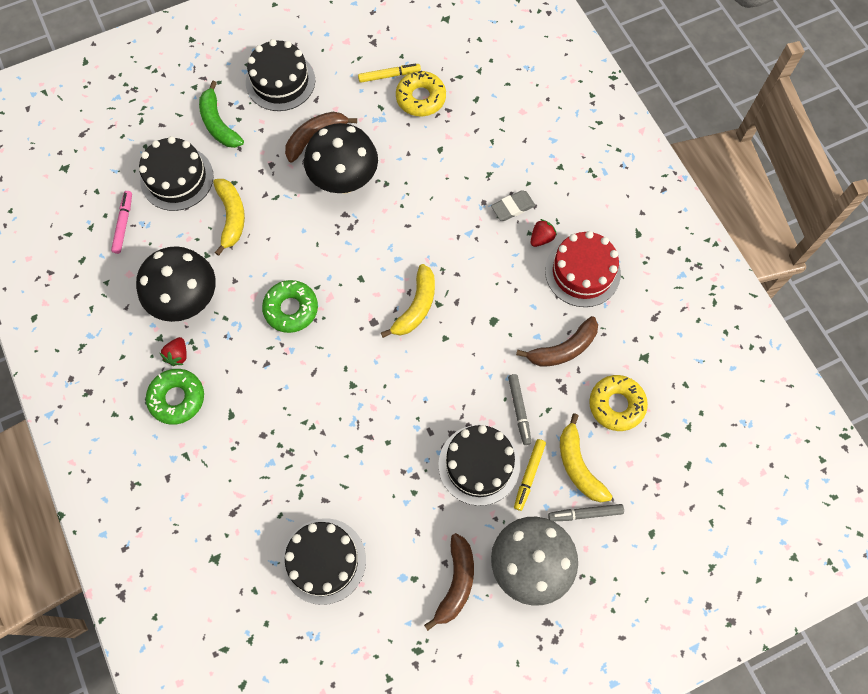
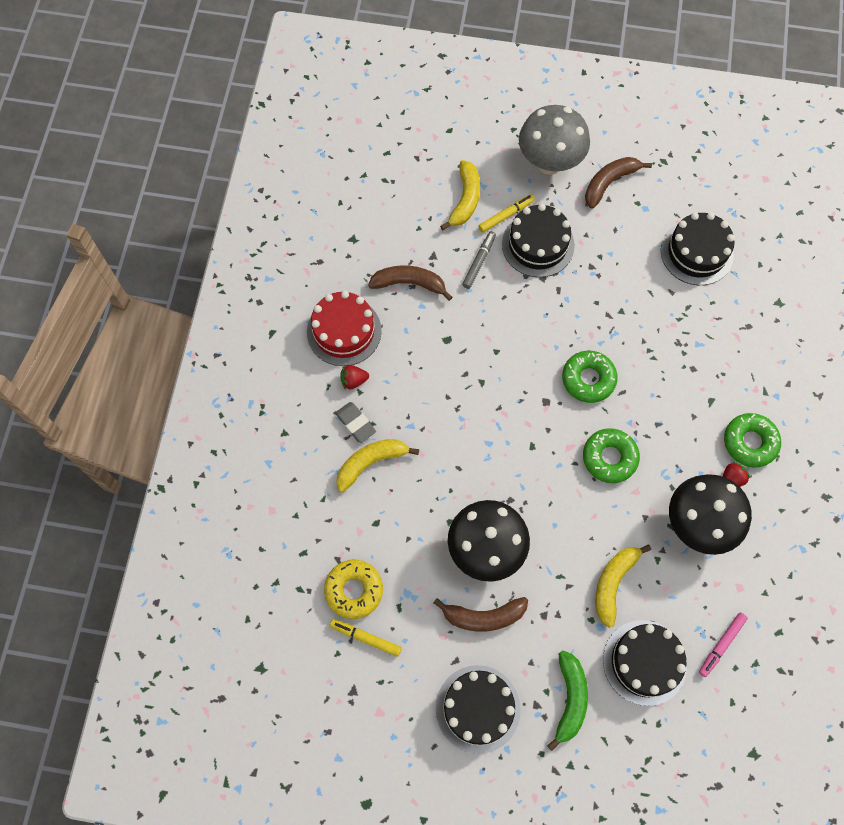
camera: 145 degrees left, 0 degrees up
yellow banana [381,264,435,338] -> yellow banana moved to [336,439,419,492]
grey eraser [491,190,535,221] -> grey eraser turned 45 degrees clockwise [335,402,376,443]
grey marker [548,504,624,521] -> none
yellow donut [589,375,648,431] -> none
none -> green donut [562,351,618,403]

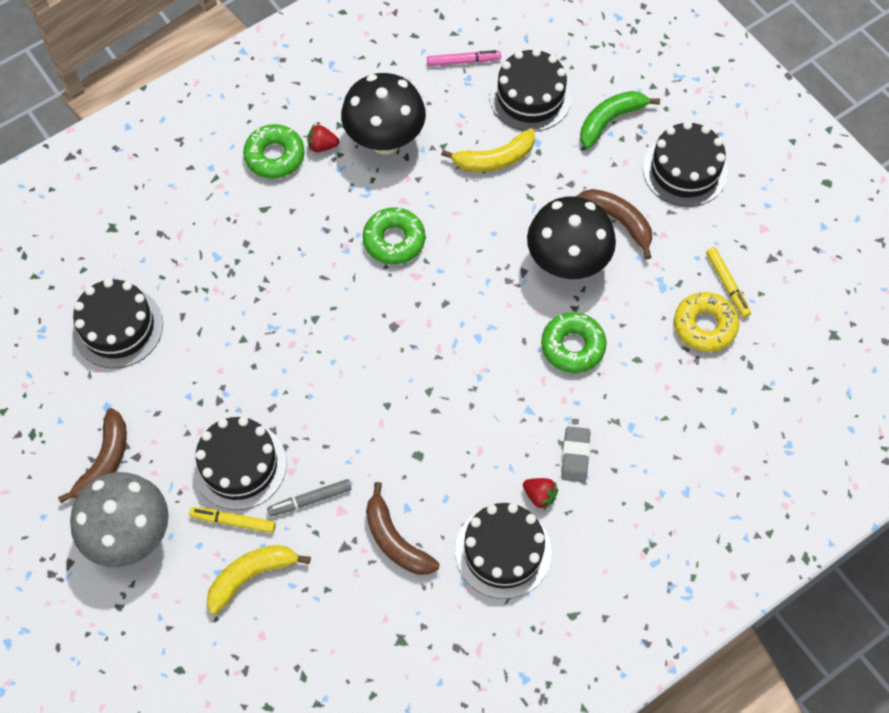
camera: 135 degrees left, 5 degrees down
red cake [307,291,382,366] -> black cake [455,503,552,599]
yellow banana [336,439,419,492] -> none
green donut [562,351,618,403] -> green donut moved to [541,312,607,373]
brown banana [585,157,652,209] -> brown banana turned 75 degrees counterclockwise [58,408,127,503]

